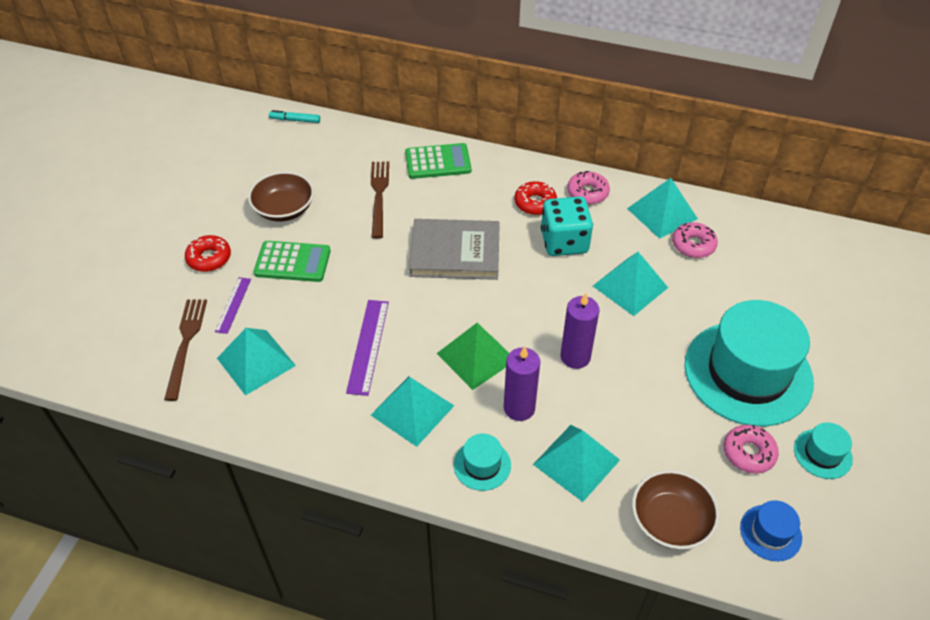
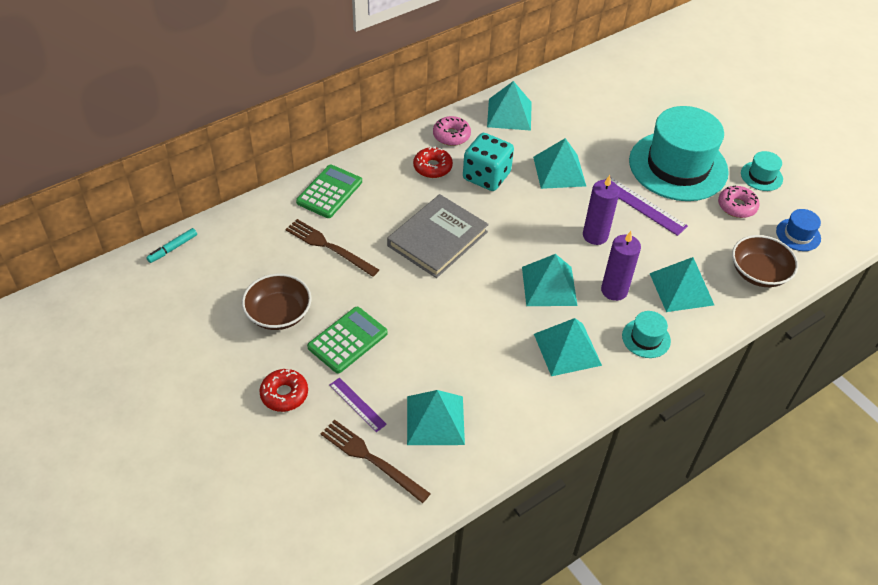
camera: 55 degrees left, 0 degrees up
purple ruler [346,300,389,396] -> purple ruler moved to [605,177,688,236]
green pyramid [436,323,509,390] -> turquoise pyramid [522,254,578,306]
pink donut [672,222,718,258] -> none

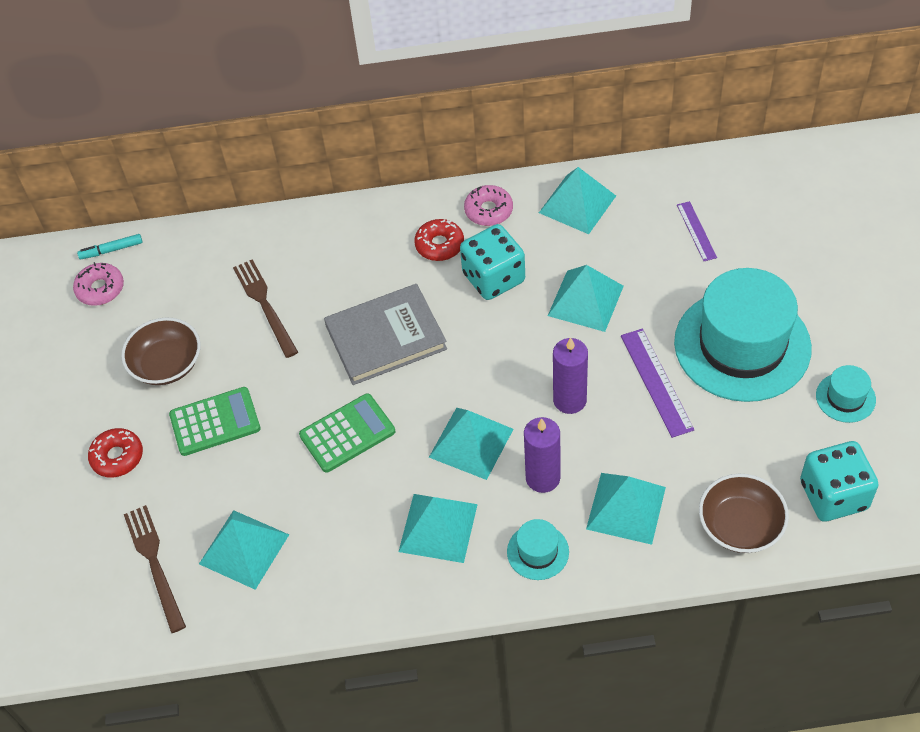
camera: 35 degrees right, 5 degrees up
green calculator [296,165,362,218] -> green calculator moved to [299,393,395,473]
purple ruler [329,378,387,432] -> purple ruler moved to [677,201,717,261]
pink donut [718,185,760,218] -> pink donut moved to [73,262,124,306]
blue hat [776,209,821,251] -> turquoise dice [800,441,879,522]

